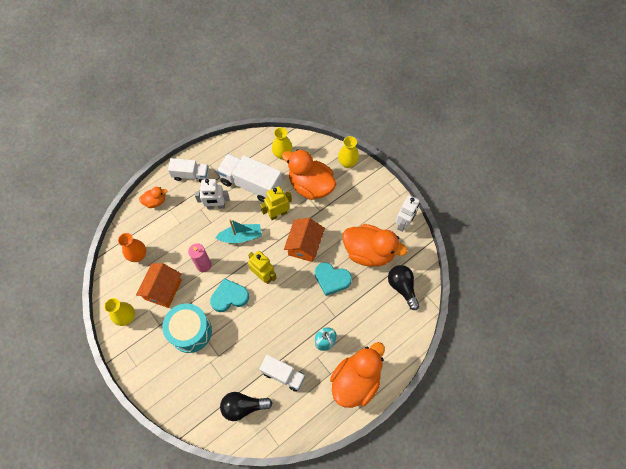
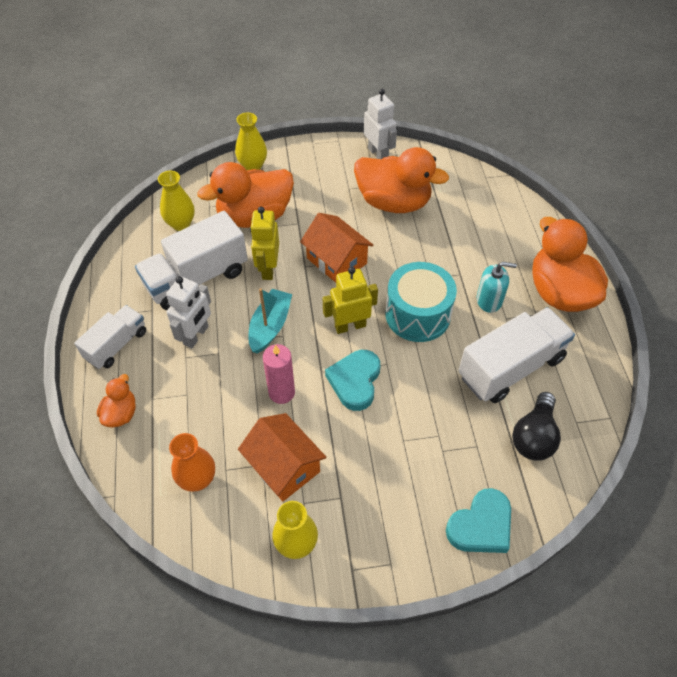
camera: 60 degrees left, 10 degrees down
turquoise drum [162,303,212,353] -> turquoise drum moved to [386,262,457,342]
white truck [259,355,305,392] -> white truck [458,307,575,403], size x1.65
turquoise heart [315,262,352,296] -> turquoise heart moved to [446,488,511,553]
orange duck [342,224,408,267] -> orange duck turned 60 degrees clockwise [354,147,449,213]
black light bulb [388,265,420,310] -> none

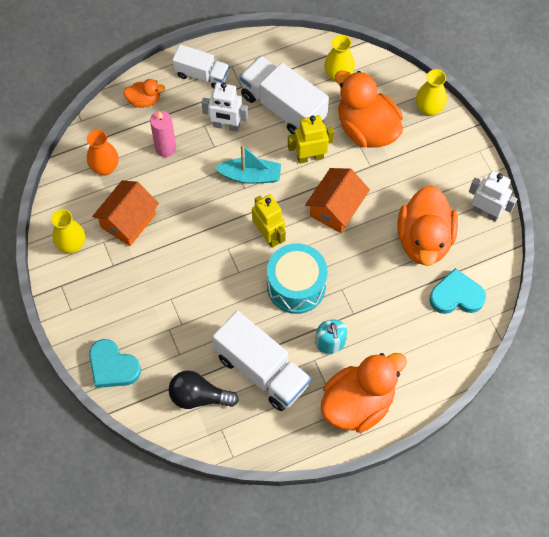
camera: 75 degrees right, 10 degrees up
pink candle [263,344,295,404] -> pink candle moved to [150,111,176,157]
turquoise heart [325,350,380,411] -> turquoise heart moved to [429,268,486,314]
white robot [364,89,397,159] -> white robot turned 105 degrees counterclockwise [469,171,517,222]

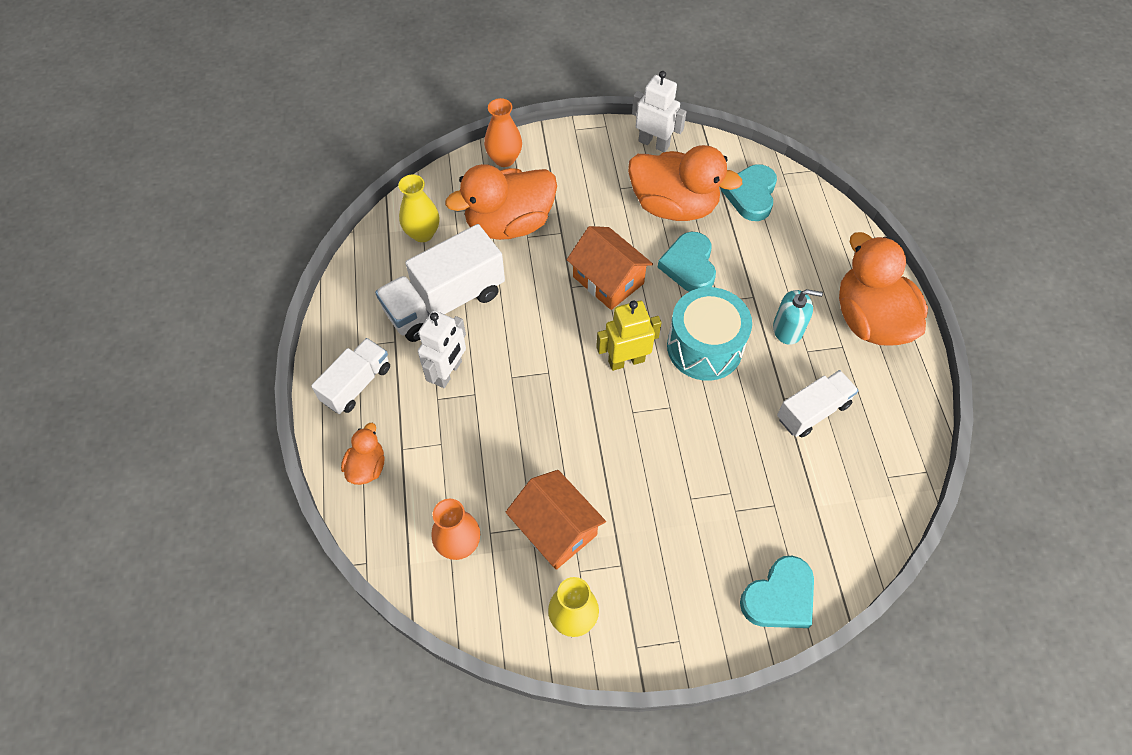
camera: 75 degrees left, 5 degrees down
pink candle [150,111,176,157] -> none
black light bulb [168,370,239,409] -> none
white truck [212,311,311,411] -> white truck [777,370,859,438], size x0.61
turquoise boat [215,144,281,184] -> none
yellow robot [288,115,335,164] -> none
yellow vase [416,69,447,116] -> orange vase [484,98,522,167]
white robot [469,171,517,222] -> white robot turned 75 degrees clockwise [632,71,687,152]
none -> turquoise heart [658,232,716,292]

